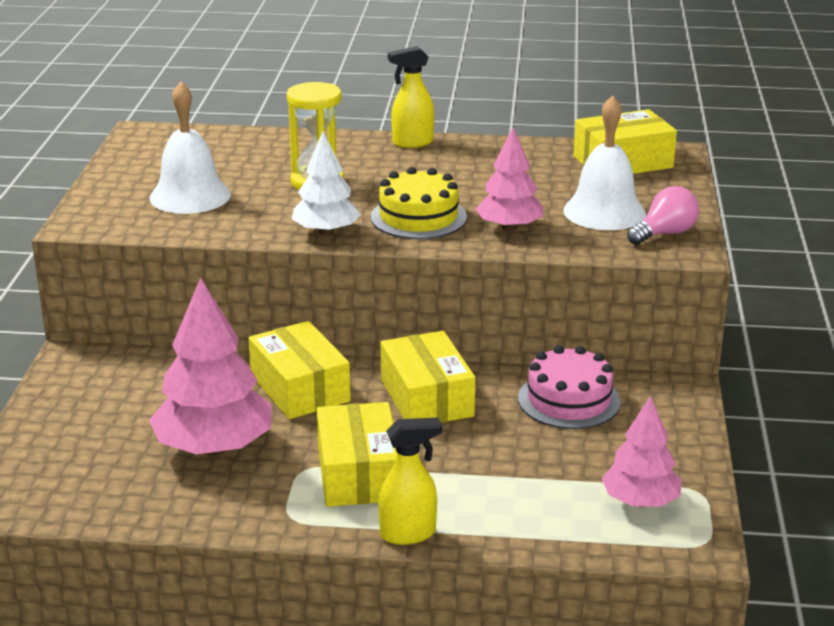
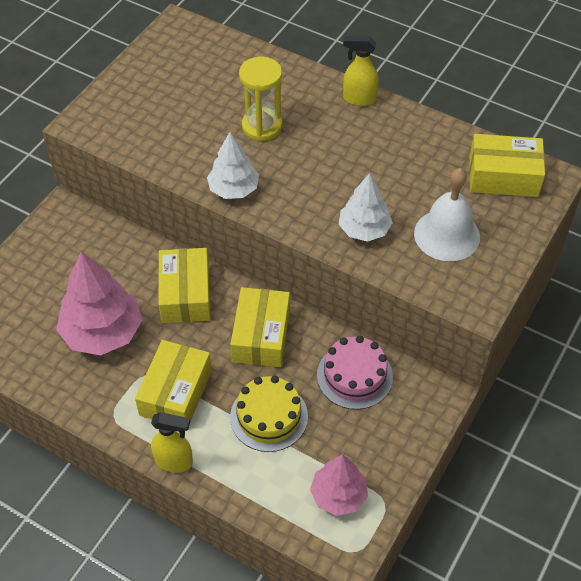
camera: 25 degrees right, 25 degrees up
white bell [150,81,231,214] -> none
yellow cake [371,167,467,239] -> yellow cake moved to [230,376,308,452]
pink tree [475,128,543,231] -> white tree [339,173,393,242]
pink light bulb [627,186,699,245] -> none

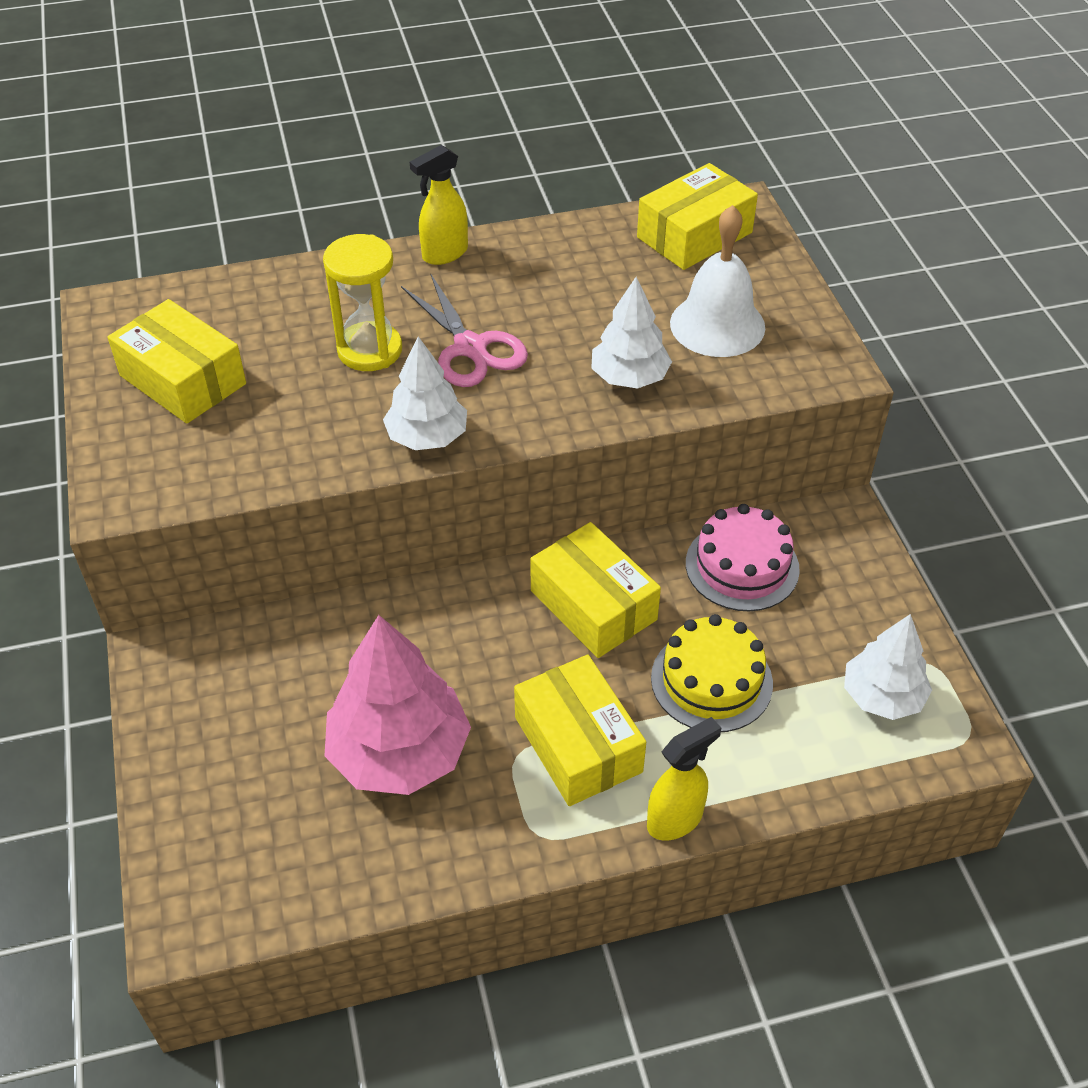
camera: 45 degrees left, 5 degrees down
yellow box [158,248,211,323] -> yellow box moved to [107,299,246,424]
pink tree [310,454,368,516] -> white tree [844,614,932,720]
none -> pink scissors [401,273,528,387]

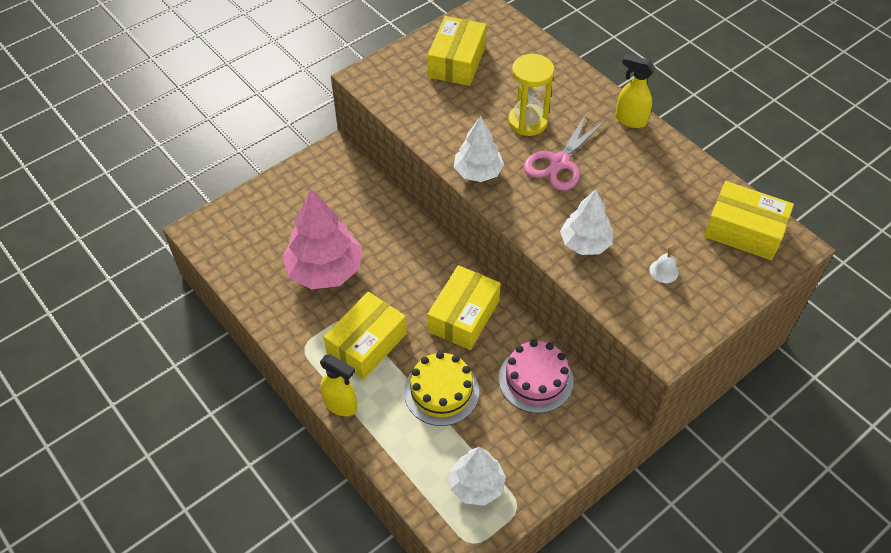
camera: 65 degrees right, 5 degrees up
white bell [670,205,765,357] -> white bell [649,245,679,283], size x0.44

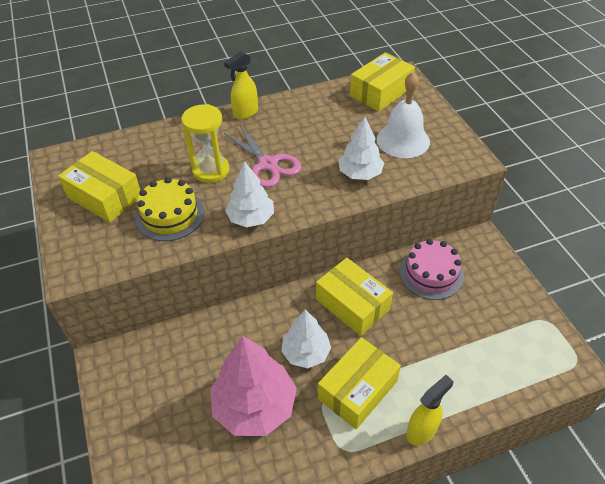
camera: 70 degrees left, 5 degrees down
yellow box [324,292,407,379] -> yellow box turned 75 degrees clockwise [318,337,401,429]
yellow cake [404,351,479,426] -> yellow cake moved to [135,177,205,241]
white tree [450,447,506,506] -> white tree moved to [281,310,331,368]
white bell [649,245,679,283] -> white bell [377,72,430,158], size x2.29

